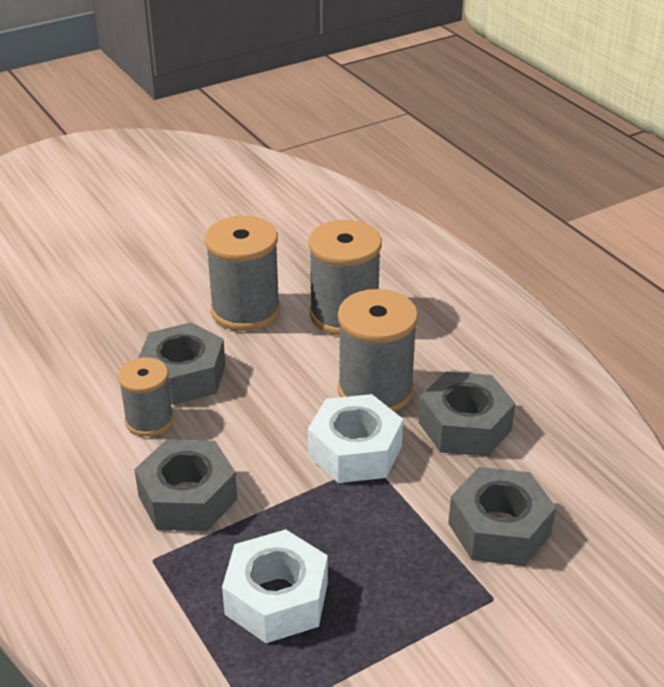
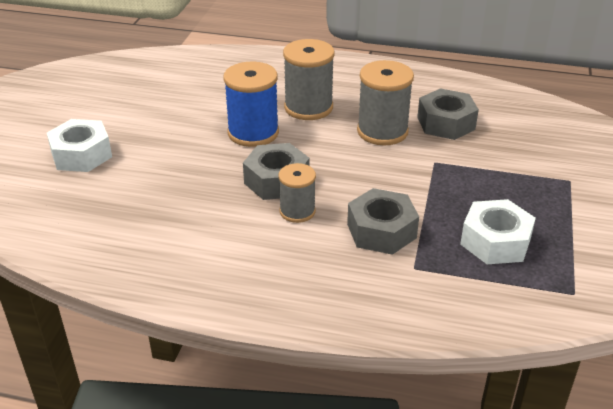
camera: 45 degrees left, 0 degrees up
grey spool [205,216,280,331] -> blue spool [223,62,279,147]
white nut [308,394,403,483] -> white nut moved to [47,119,112,172]
grey nut [448,467,556,566] -> none

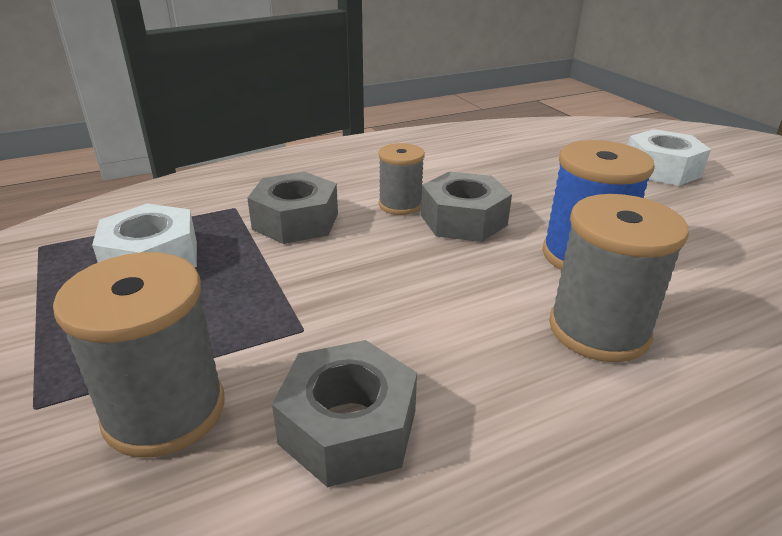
camera: 140 degrees right, 5 degrees down
grey spool [357,60,414,145] -> grey spool moved to [53,252,225,457]

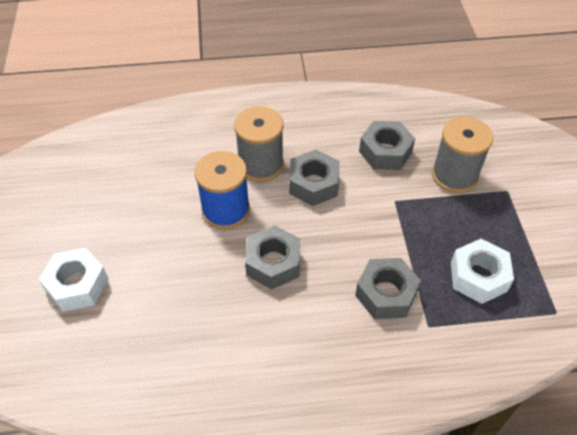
camera: 160 degrees left, 20 degrees up
grey spool [378,143,425,215] -> none
none -> grey nut [289,150,339,206]

